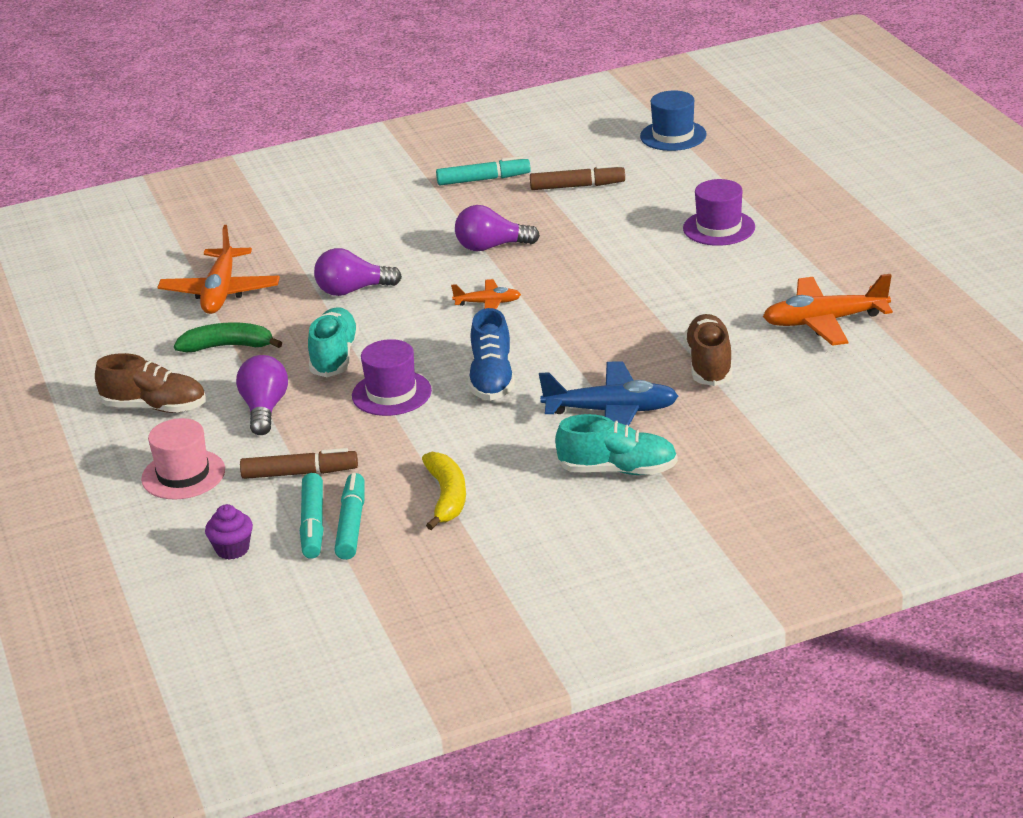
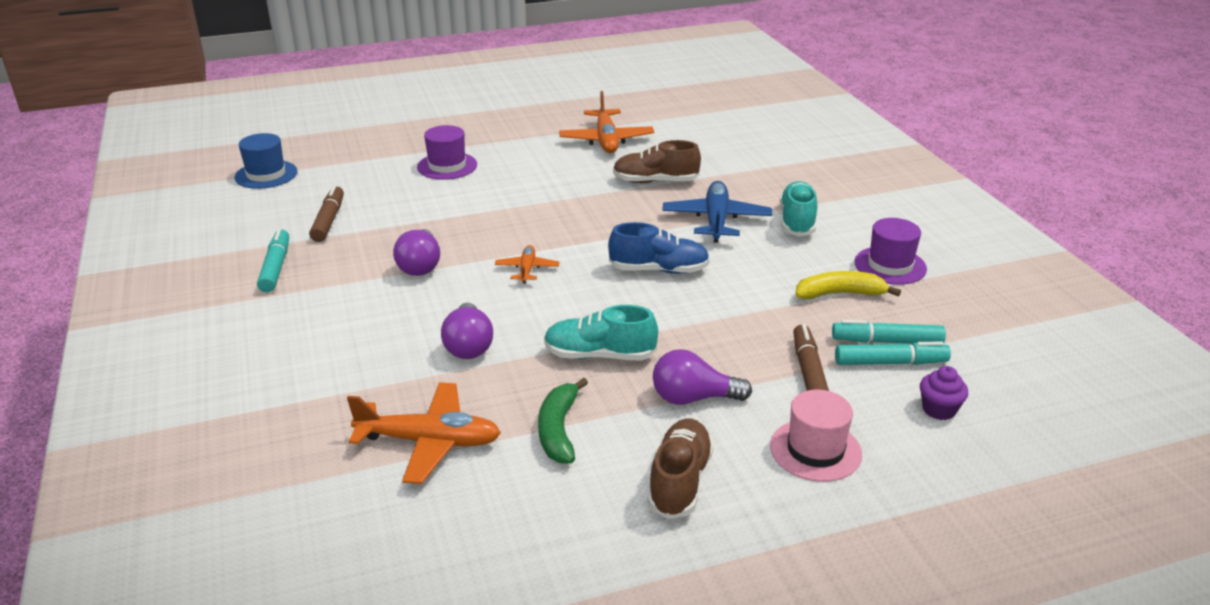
camera: 90 degrees left, 0 degrees up
purple hat [352,339,432,416] -> purple hat moved to [854,218,927,285]

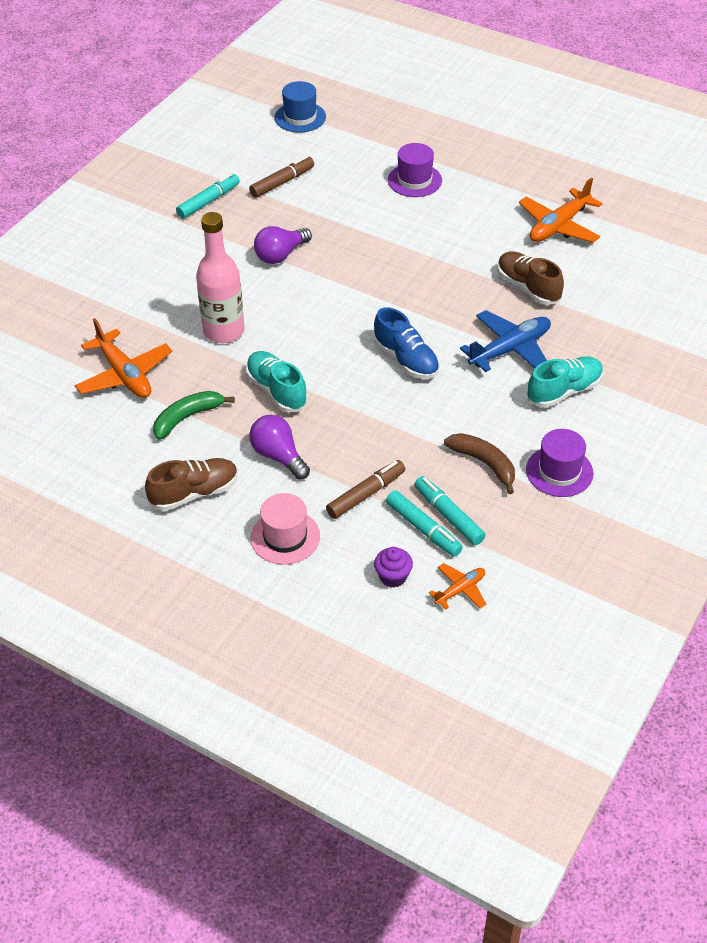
camera: 50 degrees right, 15 degrees up
purple light bulb [441,303,493,359] -> pink bottle [196,212,244,343]
orange plane [495,245,559,284] -> orange plane moved to [429,563,486,610]
yellow banana [795,271,901,299] -> brown banana [444,433,515,494]

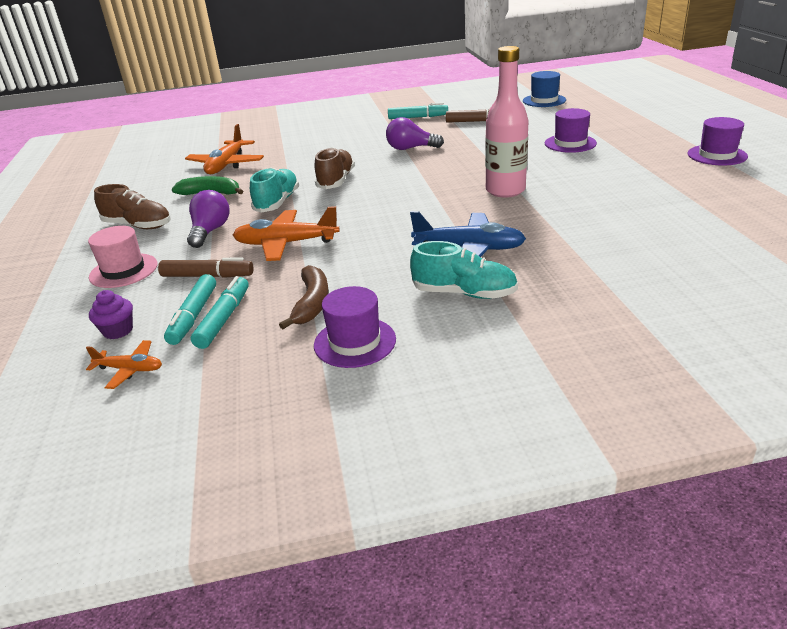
camera: 50 degrees right, 15 degrees down
pink bottle [196,212,244,343] -> pink bottle moved to [485,46,529,198]
blue shoe [373,307,440,379] -> none
brown shoe [497,251,564,305] -> brown shoe moved to [315,147,355,189]
orange plane [519,178,603,243] -> orange plane moved to [233,206,340,261]
none -> purple hat [687,117,748,166]

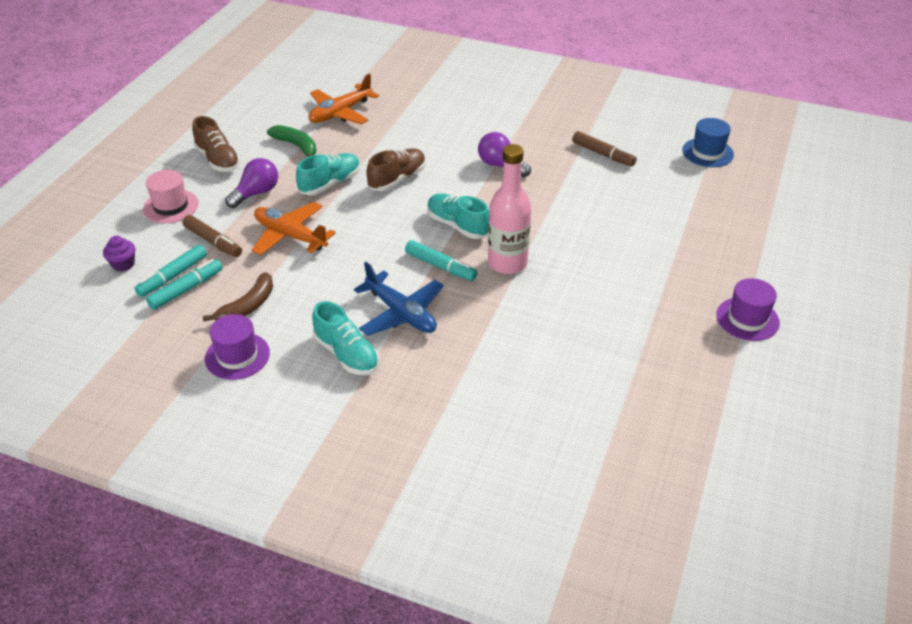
camera: 30 degrees right, 10 degrees up
orange plane [86,340,162,389] -> none
turquoise marker [388,103,448,119] -> turquoise marker moved to [405,240,477,281]
purple hat [545,108,597,153] -> none
none -> turquoise shoe [427,194,489,239]

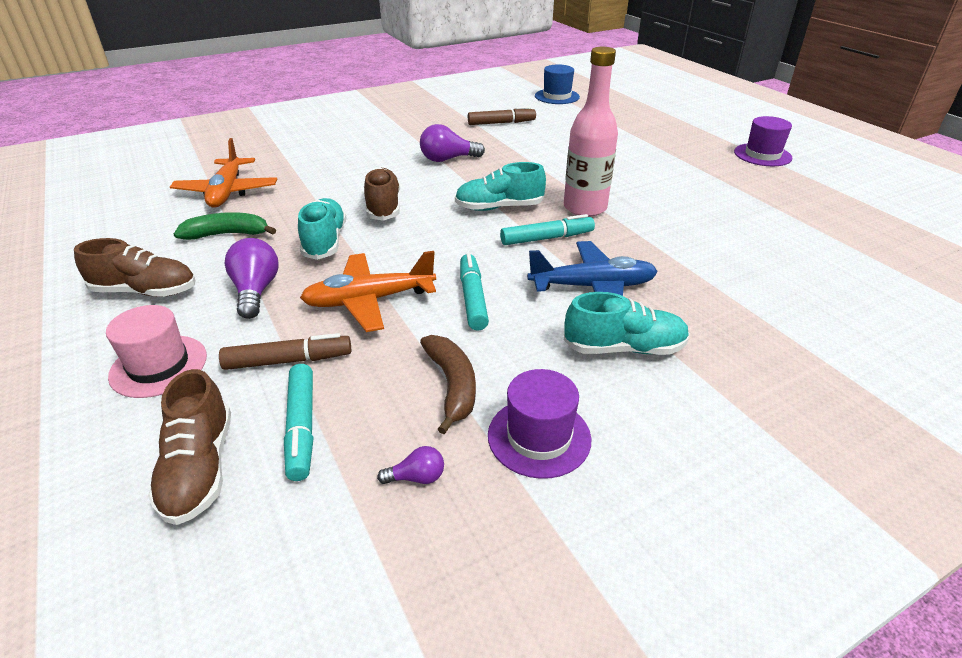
camera: 50 degrees left, 5 degrees down
purple cupcake [103,236,135,272] -> brown shoe [148,369,231,525]
turquoise marker [146,259,223,310] -> turquoise marker moved to [460,253,489,331]
none -> purple light bulb [377,446,444,484]

